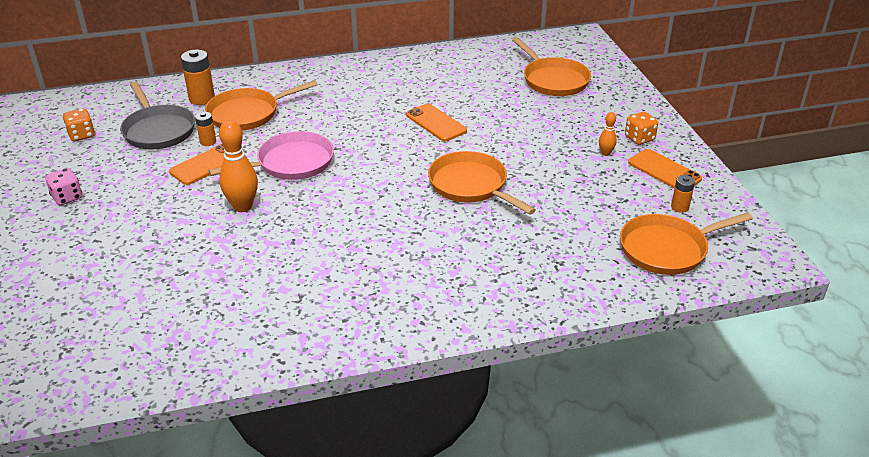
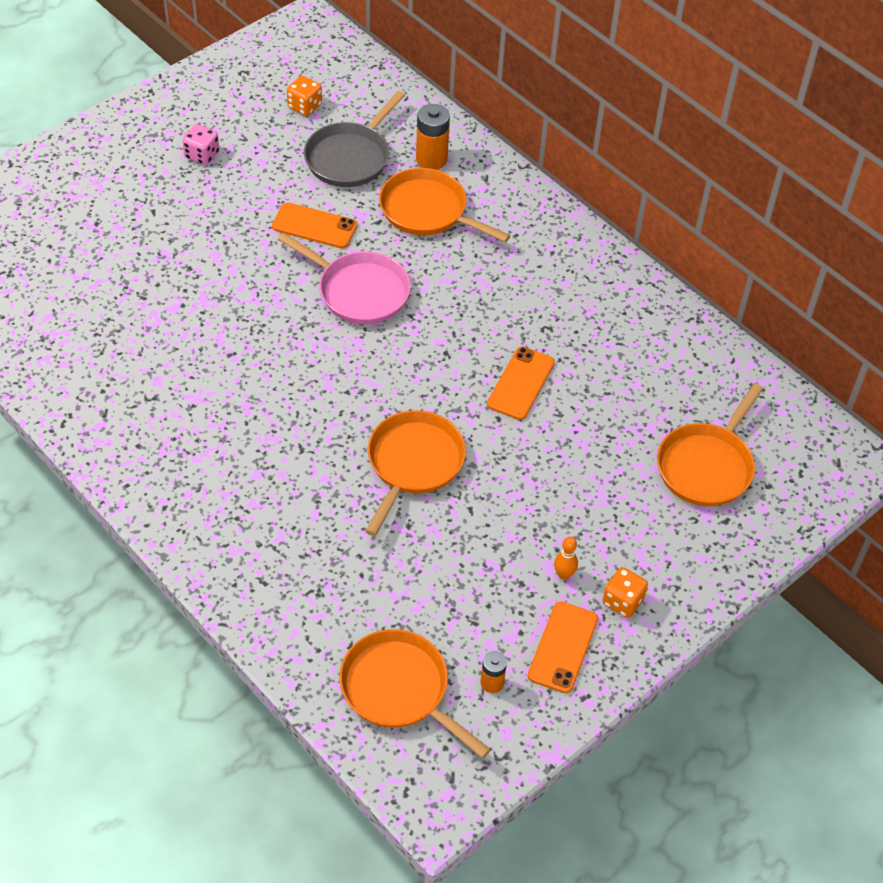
camera: 60 degrees right, 15 degrees up
orange battery [195,112,216,146] -> none
orange bowling pin [219,120,258,212] -> none

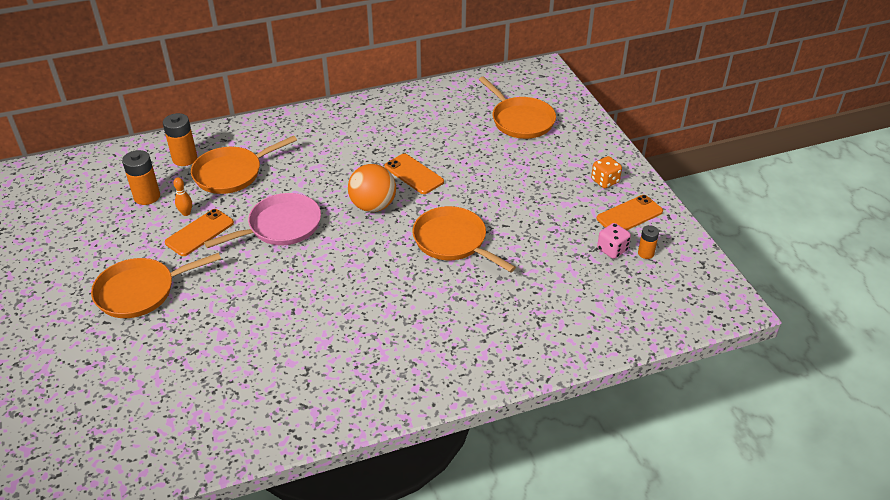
camera: 65 degrees left, 10 degrees down
pink dice [182,124,219,165] -> pink dice moved to [597,223,631,259]
orange dice [287,76,322,116] -> none
grey pan [304,91,405,187] -> orange battery [122,150,160,205]
orange pan [340,629,491,758] -> orange pan moved to [91,253,221,318]
orange phone [528,601,598,693] -> orange phone turned 75 degrees counterclockwise [597,195,663,230]
orange bowling pin [554,537,578,580] -> orange bowling pin moved to [173,178,192,216]
none -> orange ball [348,164,396,212]

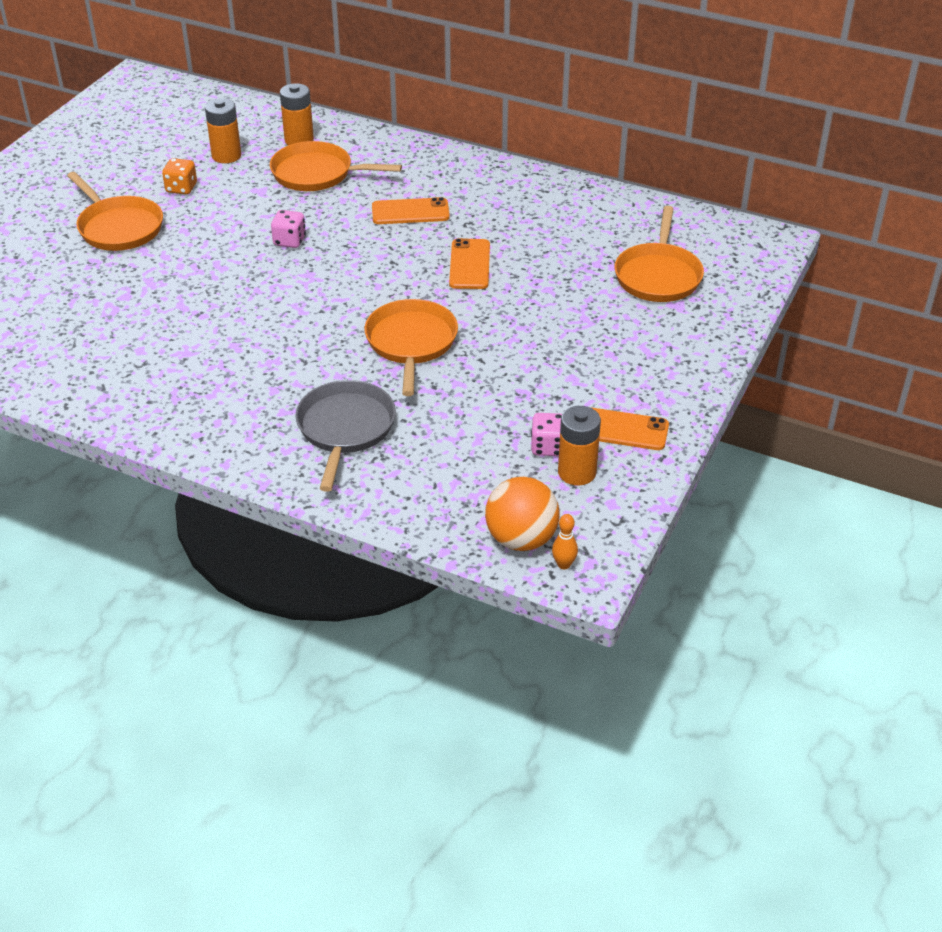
camera: 45 degrees right, 0 degrees up
orange pan [91,253,221,318] -> orange pan turned 150 degrees counterclockwise [67,172,163,251]
orange phone [165,209,234,256] -> orange phone moved to [372,197,450,224]
orange bowling pin [173,178,192,216] -> orange bowling pin moved to [552,514,578,569]
pink pan [204,193,321,248] -> pink dice [271,210,306,248]
orange ball [348,164,396,212] -> orange ball moved to [485,477,560,551]
orange dice [591,156,622,188] -> orange dice moved to [162,158,197,194]
orange battery [638,225,659,259] -> orange battery [558,406,601,486], size x1.70
none -> grey pan [295,380,396,492]

